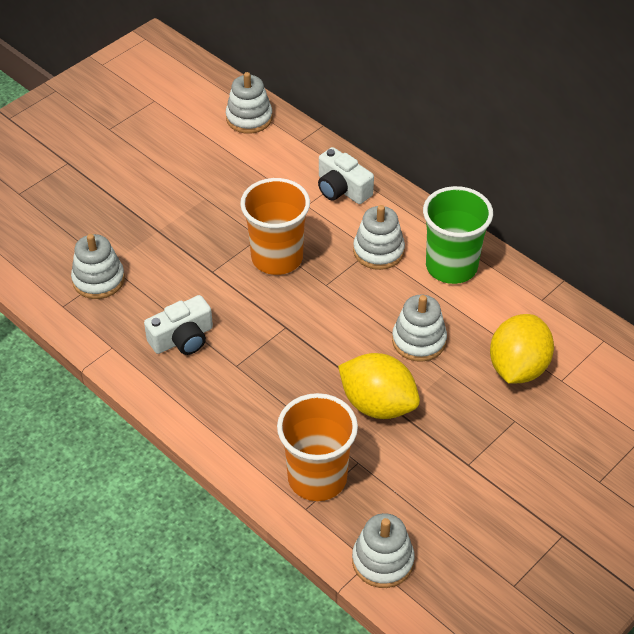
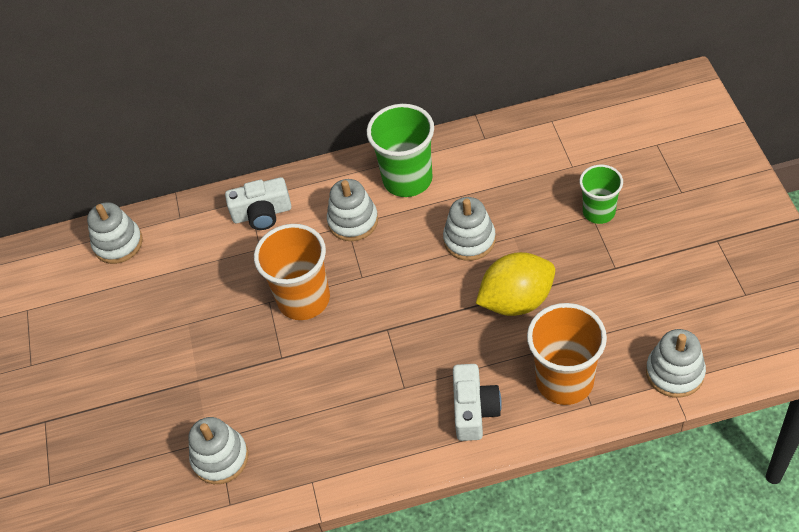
camera: 50 degrees left, 5 degrees up
white camera [144,295,213,355] -> white camera moved to [453,364,502,441]
yellow lemon [490,314,554,384] -> none
none -> green cup [579,165,623,224]

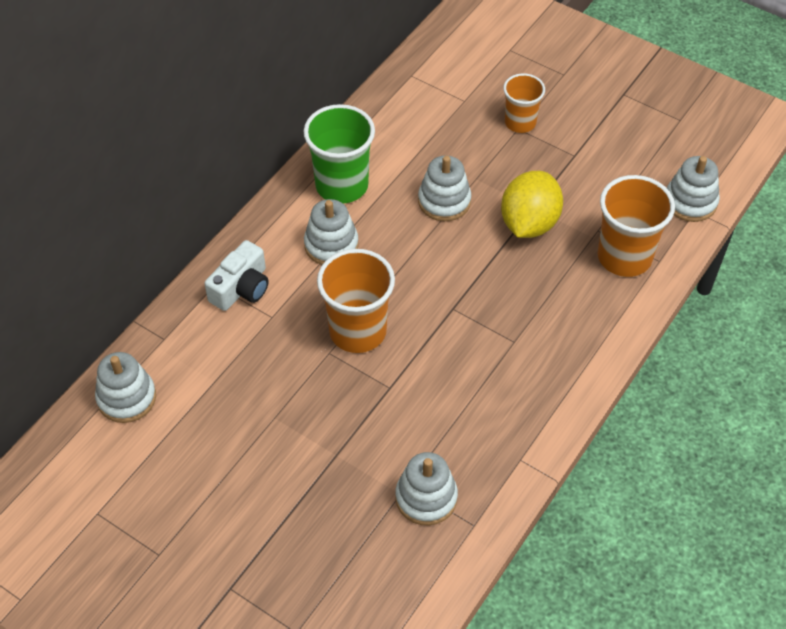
camera: 50 degrees left, 0 degrees up
white camera [453,364,502,441] -> none
green cup [579,165,623,224] -> orange cup [503,73,545,133]

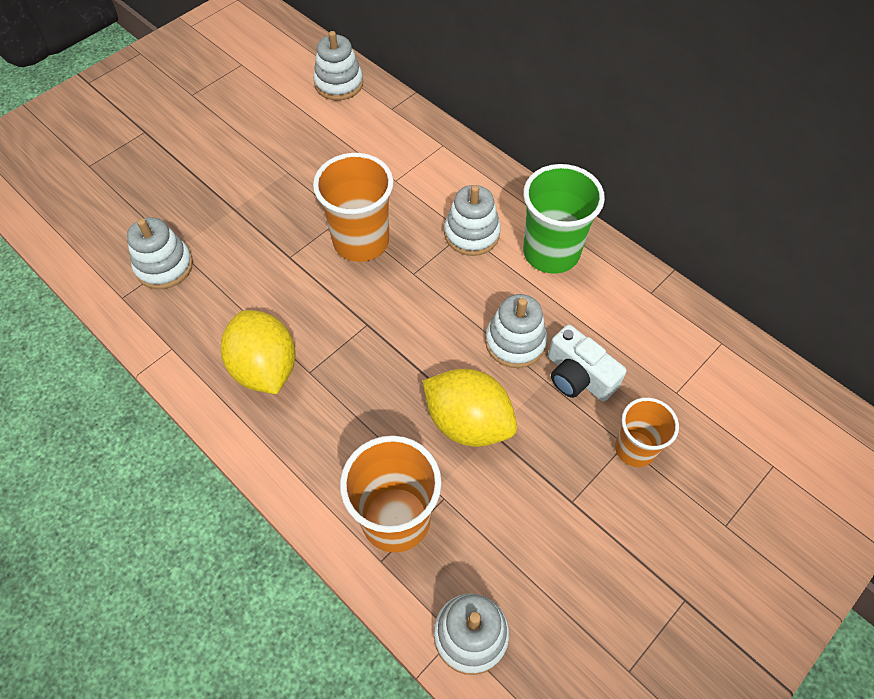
camera: 100 degrees right, 5 degrees up
white camera [204,240,269,311] -> white camera moved to [548,325,627,402]
none -> yellow lemon [221,310,295,394]

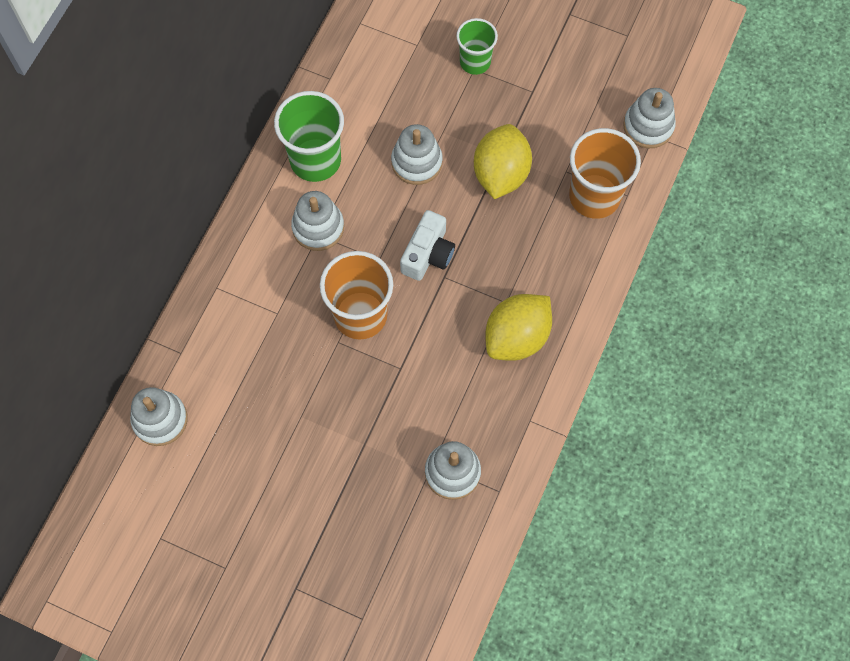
camera: 110 degrees left, 10 degrees up
white camera [548,325,627,402] -> white camera moved to [400,210,455,281]
orange cup [615,398,679,467] -> green cup [456,18,498,75]

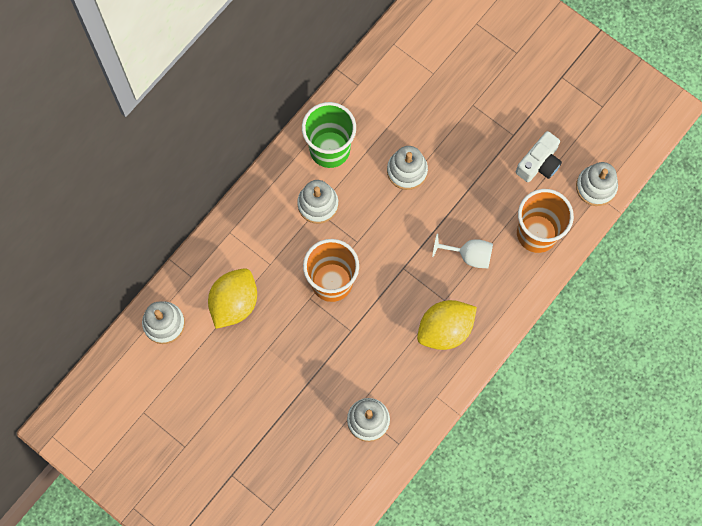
camera: 15 degrees right, 5 degrees up
white camera [400,210,455,281] -> white camera moved to [516,131,562,182]
green cup [456,18,498,75] -> none
yellow lemon [474,124,532,199] -> yellow lemon moved to [208,268,257,329]
none -> white goblet [432,233,493,268]

